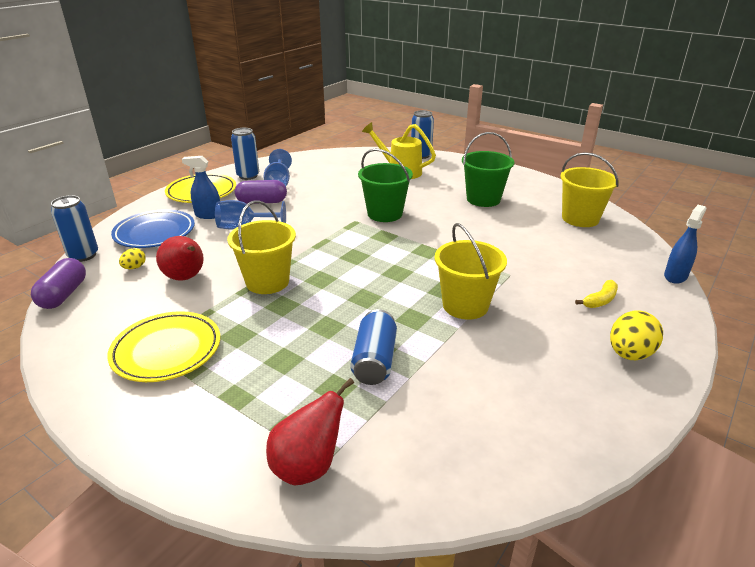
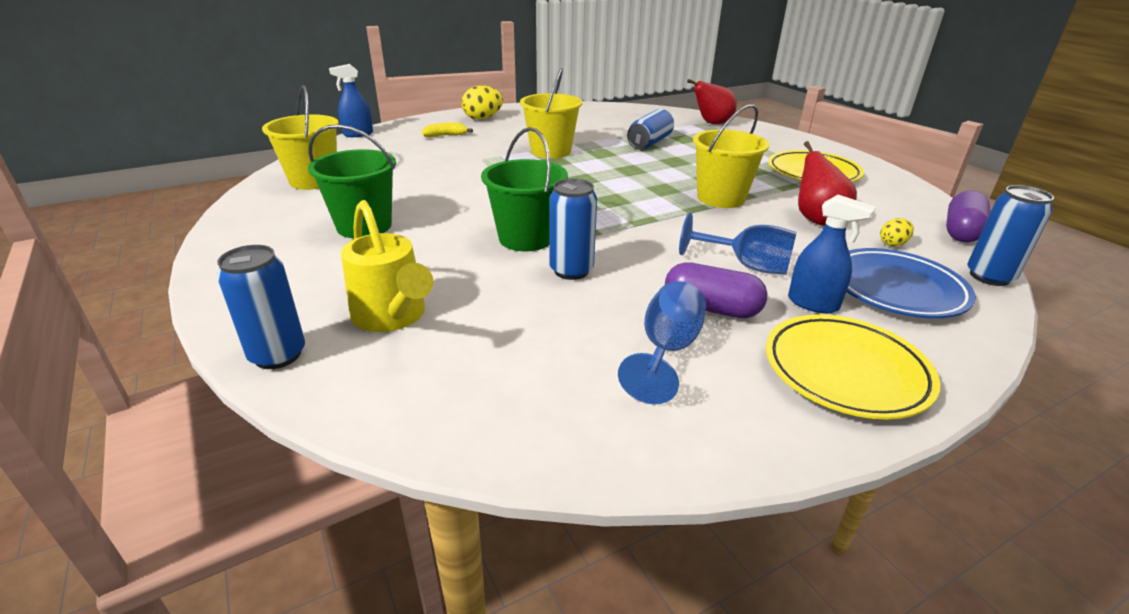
camera: 155 degrees left, 0 degrees up
blue can [231,128,259,180] -> blue can moved to [549,178,597,280]

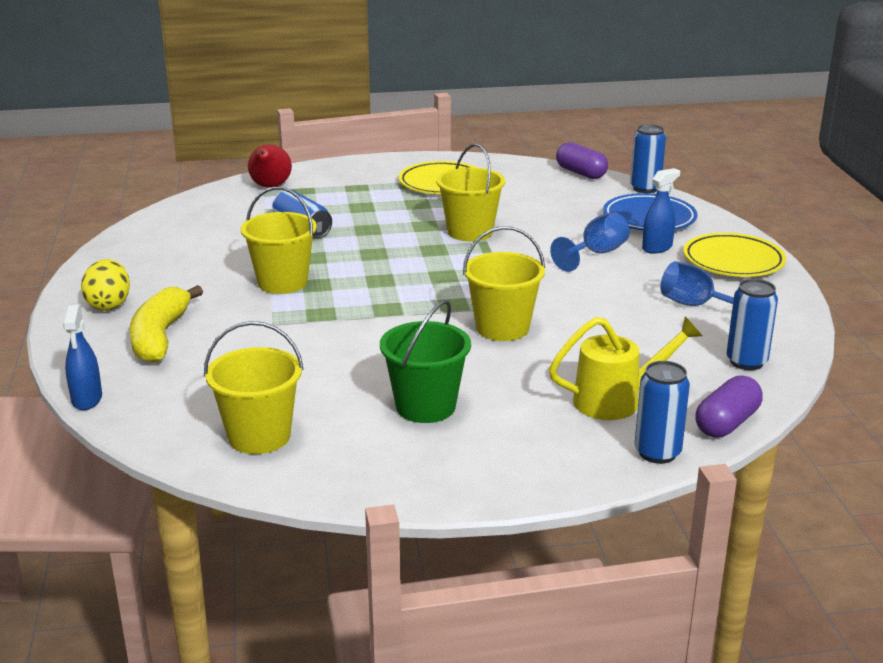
camera: 70 degrees left, 5 degrees down
yellow banana [422,123,473,137] -> yellow banana [129,285,203,363], size x2.00
green bucket [481,127,568,251] -> yellow bucket [463,226,545,341]
blue can [549,178,597,280] -> blue can moved to [726,279,778,370]
purple capsule [665,262,768,318] -> purple capsule moved to [695,375,762,438]
red pear [798,141,857,226] -> none
yellow egg [880,218,914,246] -> none

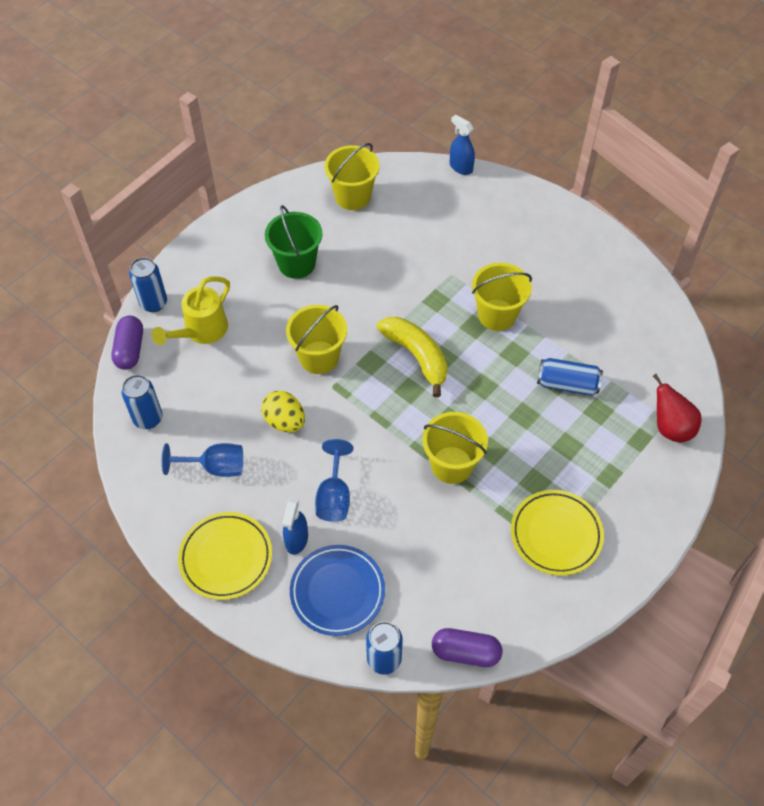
camera: 140 degrees right, 30 degrees up
yellow egg [81,259,130,311] -> yellow egg moved to [261,391,305,432]
yellow banana [129,285,203,363] -> yellow banana moved to [377,317,448,397]

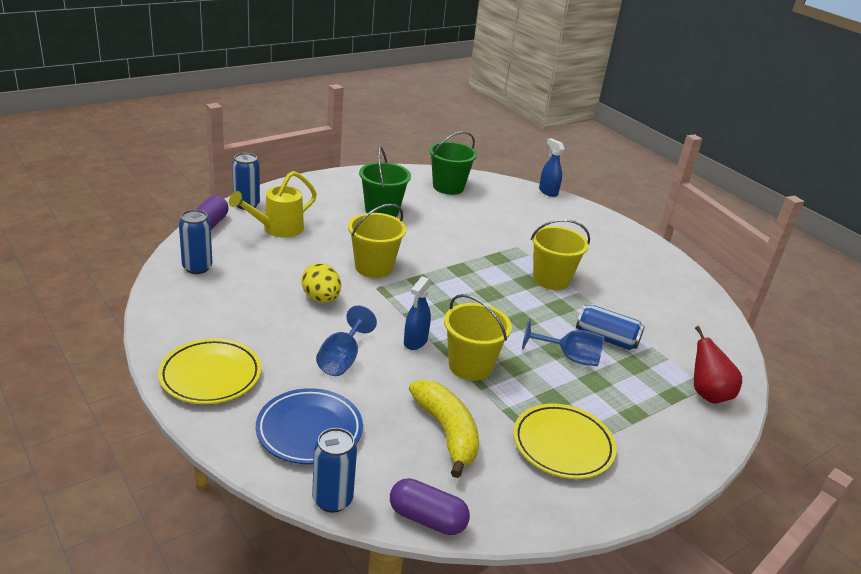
camera: 10 degrees right, 25 degrees down
blue goblet [162,443,243,477] -> blue goblet moved to [522,318,604,366]
blue spray bottle [282,499,308,555] -> blue spray bottle moved to [404,276,431,350]
yellow bucket [324,143,380,210] -> green bucket [429,131,477,195]
yellow banana [377,317,448,397] -> yellow banana moved to [409,380,479,478]

